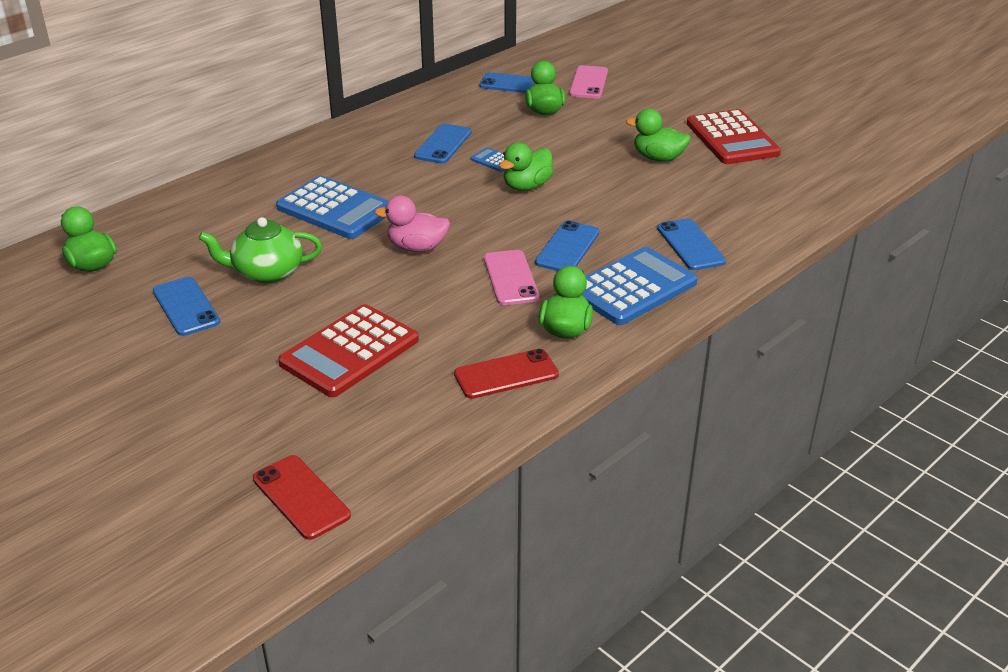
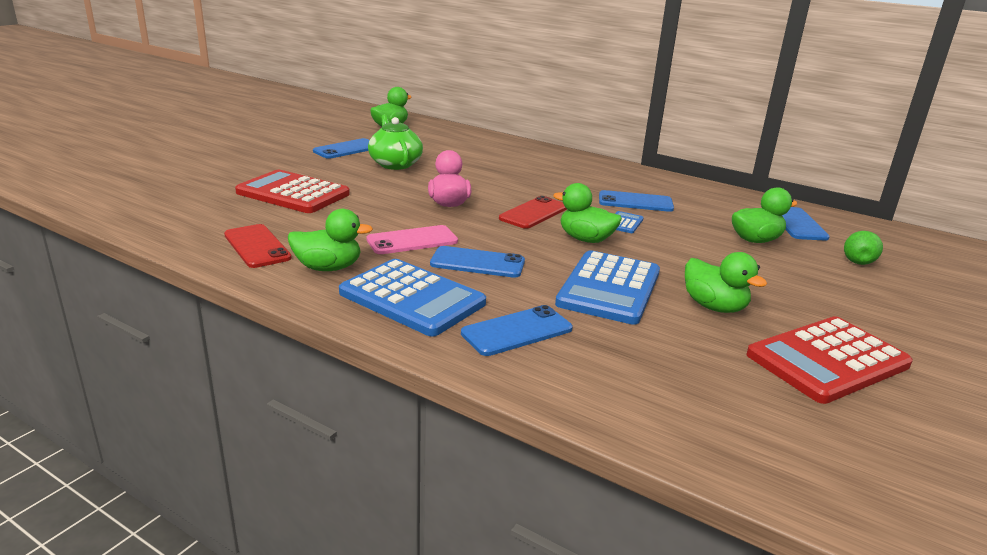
camera: 75 degrees right, 10 degrees down
red phone [253,455,351,540] -> red phone moved to [499,196,567,229]
blue calculator [276,176,388,239] -> blue calculator moved to [555,250,660,325]
pink phone [569,65,608,99] -> green pear [844,231,883,265]
green duck [626,109,691,162] -> green duck turned 135 degrees clockwise [685,252,767,313]

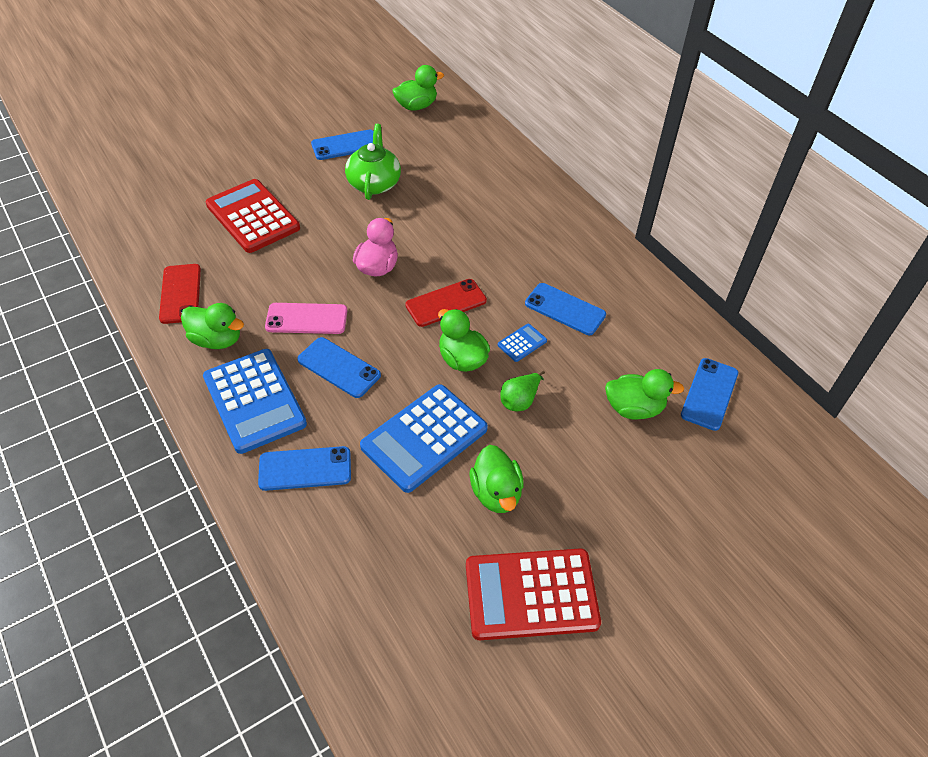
camera: 25 degrees right, 25 degrees up
green pear [844,231,883,265] -> green pear moved to [500,371,545,411]

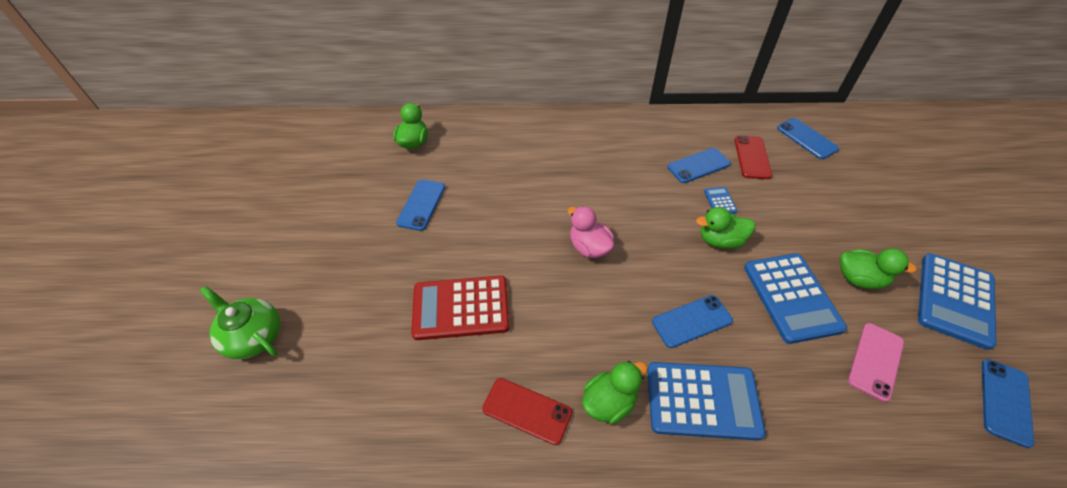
camera: 55 degrees left, 0 degrees up
blue phone [258,446,351,491] -> blue phone moved to [982,359,1034,448]
pink phone [265,303,347,334] -> pink phone moved to [848,323,904,402]
green teapot [345,124,401,200] -> green teapot moved to [200,286,280,359]
red phone [406,279,487,327] -> red phone moved to [735,136,772,179]
red calculator [466,549,601,640] -> blue calculator [918,253,996,350]
green pear [500,371,545,411] -> none
green duck [605,369,684,420] -> none

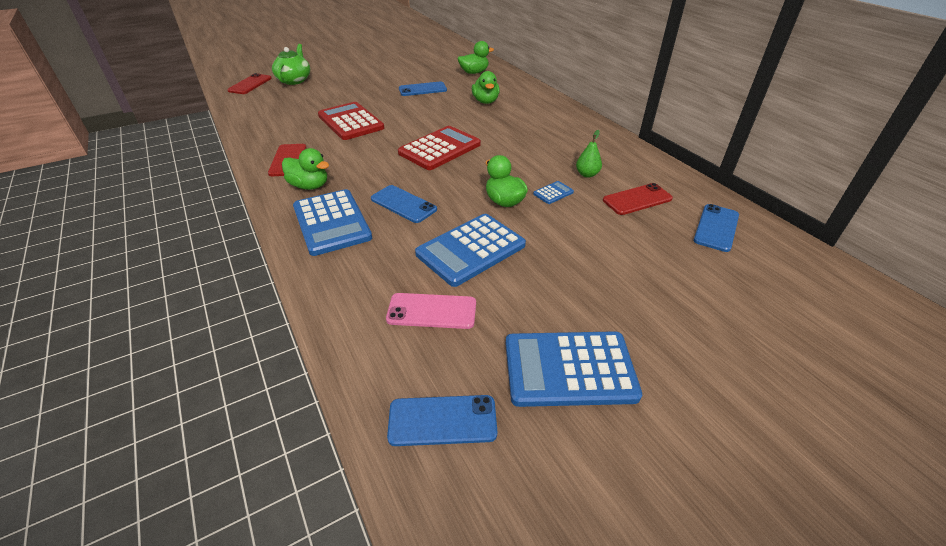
camera: 60 degrees right, 10 degrees down
pink duck [568,206,615,258] -> red calculator [398,126,481,170]
blue phone [667,148,731,183] -> green pear [576,130,602,177]
green duck [839,248,917,289] -> green duck moved to [472,71,500,104]
none -> red phone [227,73,272,94]

